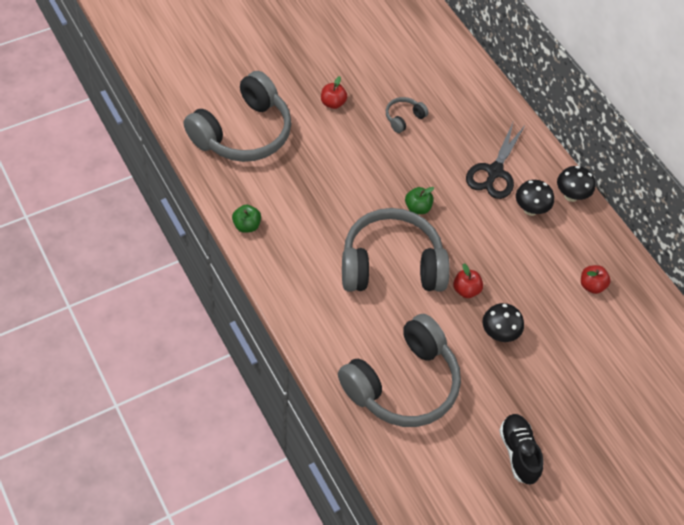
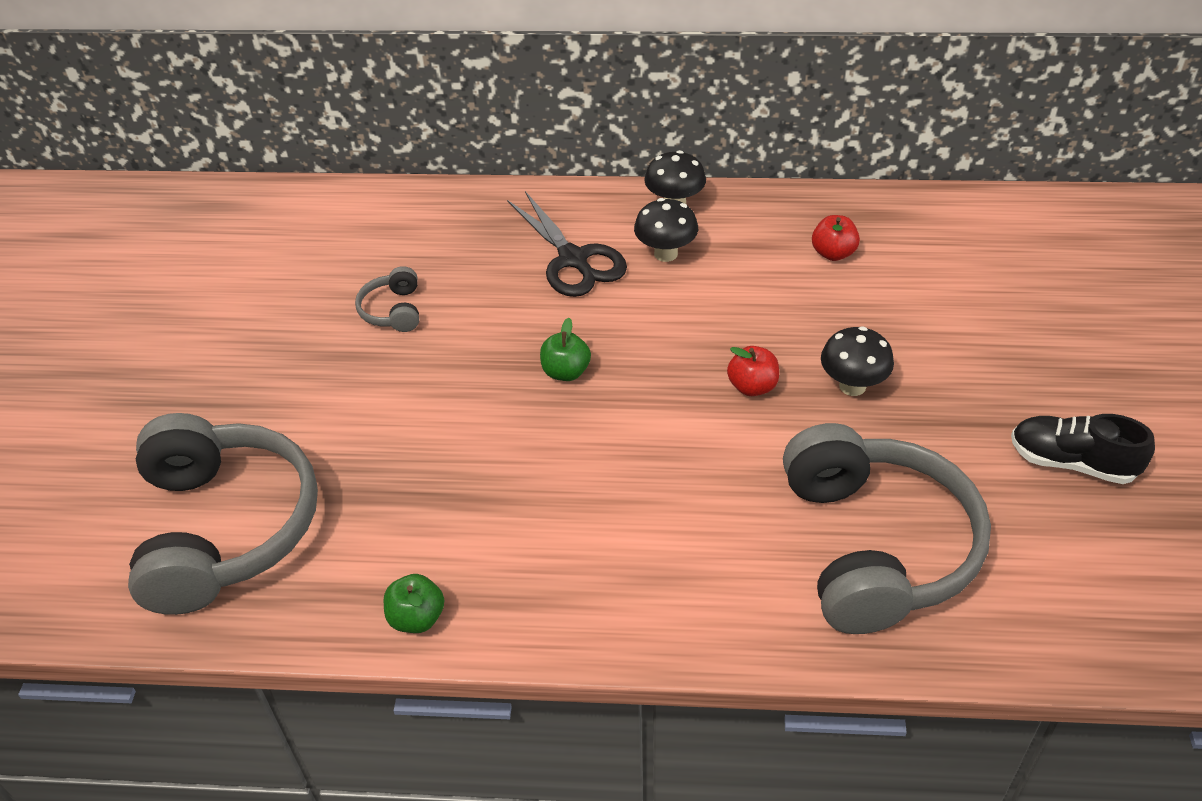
camera: 50 degrees left, 10 degrees down
red apple [321,76,347,109] -> none
grey headphones [342,208,450,291] -> none

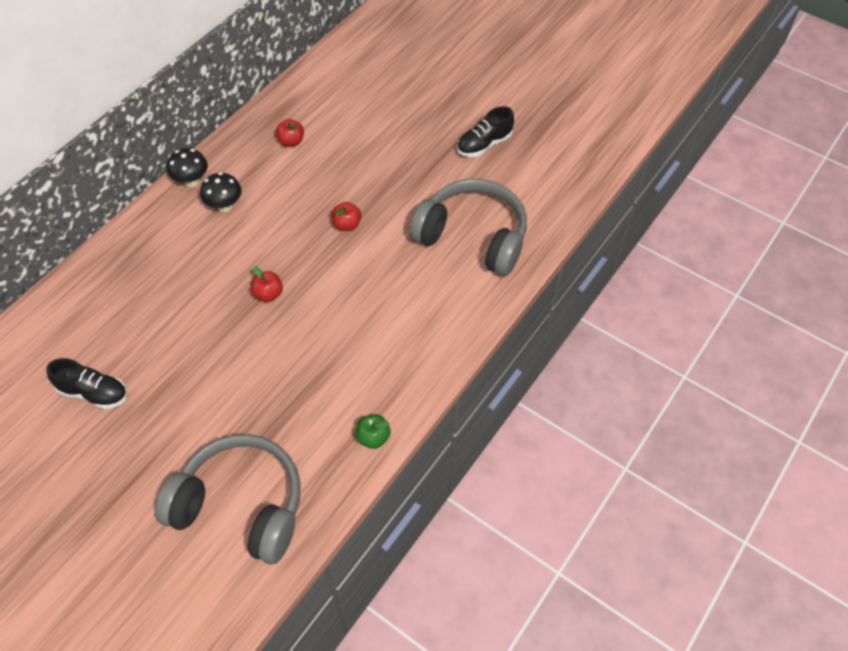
camera: 60 degrees left, 10 degrees up
grey headphones [355,266,419,332] -> none
black scissors [507,191,627,297] -> none
green apple [540,318,591,381] -> red apple [251,266,283,302]
black mushroom [821,326,894,396] -> none
none -> black shoe [46,358,127,409]

